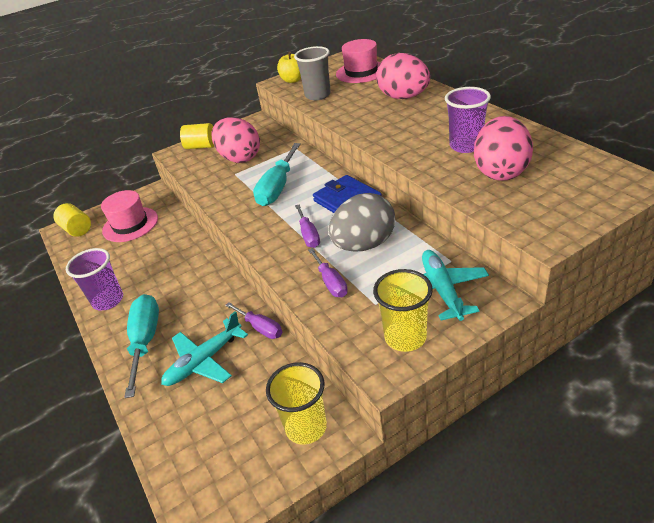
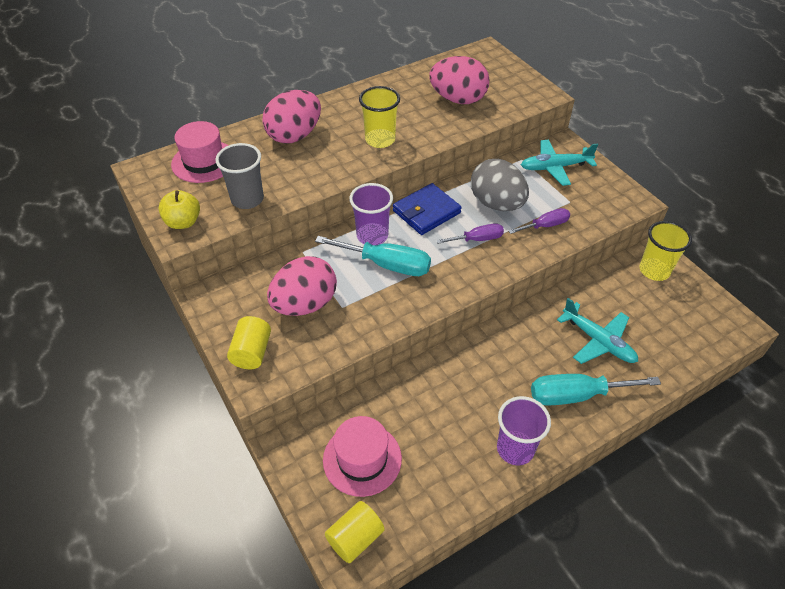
camera: 95 degrees left, 10 degrees up
purple screwdriver [225,302,282,339] -> none
yellow cup [373,269,433,352] -> yellow cup moved to [359,86,400,148]
purple cup [445,87,491,153] -> purple cup moved to [349,183,393,245]

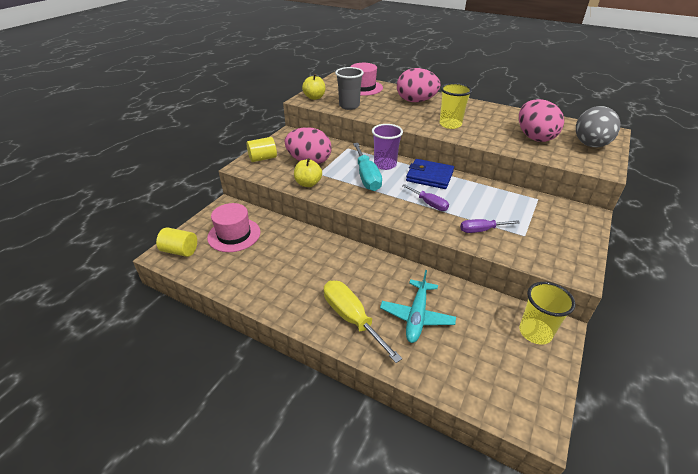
camera: 60 degrees right, 10 degrees down
grey egg [471,159,529,211] -> grey egg moved to [576,106,621,147]
purple cup [497,396,551,465] -> none
purple screwdriver [508,208,570,234] -> purple screwdriver turned 135 degrees clockwise [460,219,520,233]
turquoise plane [521,140,598,186] -> none
turquoise screwdriver [531,374,661,406] -> yellow screwdriver [324,281,402,363]
none -> yellow apple [294,158,322,187]

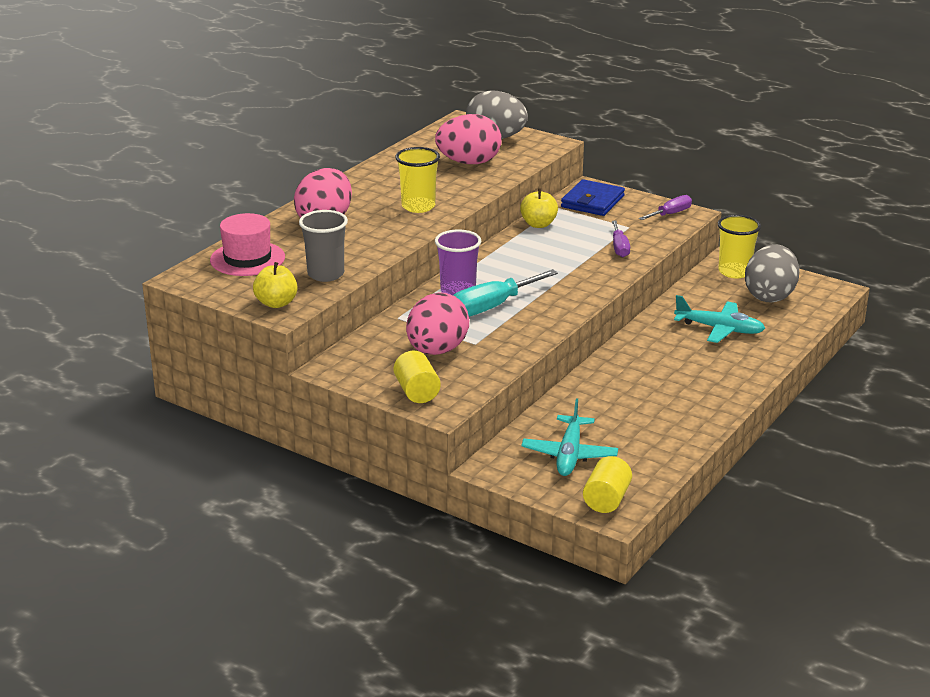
camera: 85 degrees left, 10 degrees down
pink hat [207,203,261,252] -> turquoise plane [521,398,618,476]
yellow apple [294,158,322,187] -> yellow apple moved to [520,188,558,228]
yellow screwdriver [324,281,402,363] -> none
turquoise screwdriver [353,143,382,191] -> turquoise screwdriver turned 150 degrees clockwise [453,269,558,317]
purple screwdriver [402,184,449,211] -> purple screwdriver moved to [639,195,692,220]
blue wallet [406,159,454,189] -> blue wallet moved to [561,179,625,216]
none -> grey egg [745,244,799,302]

